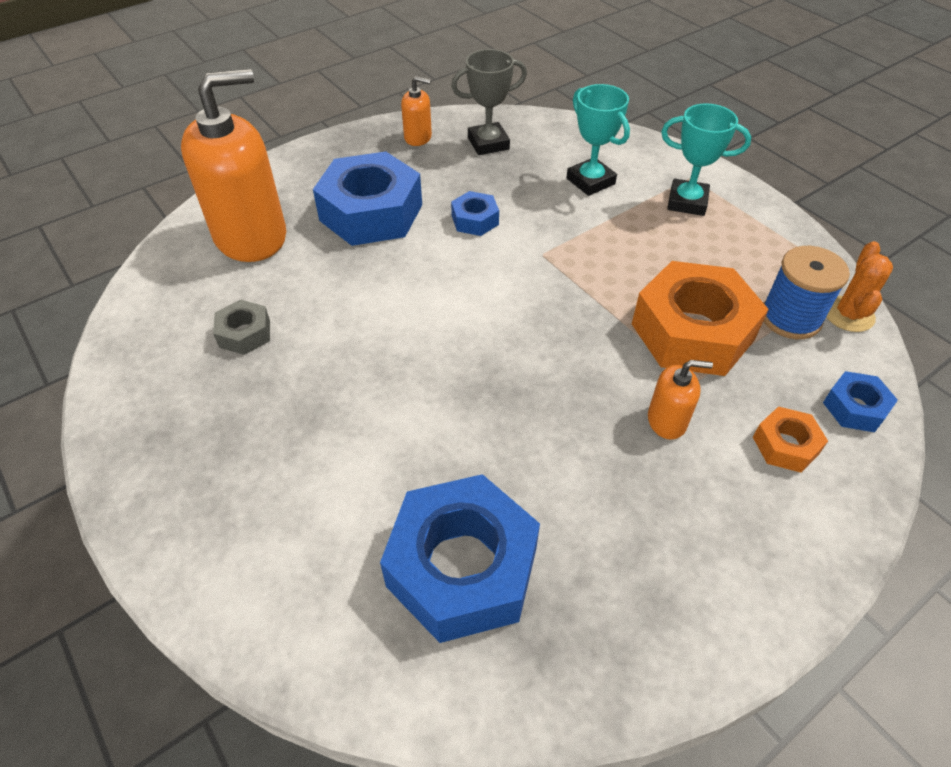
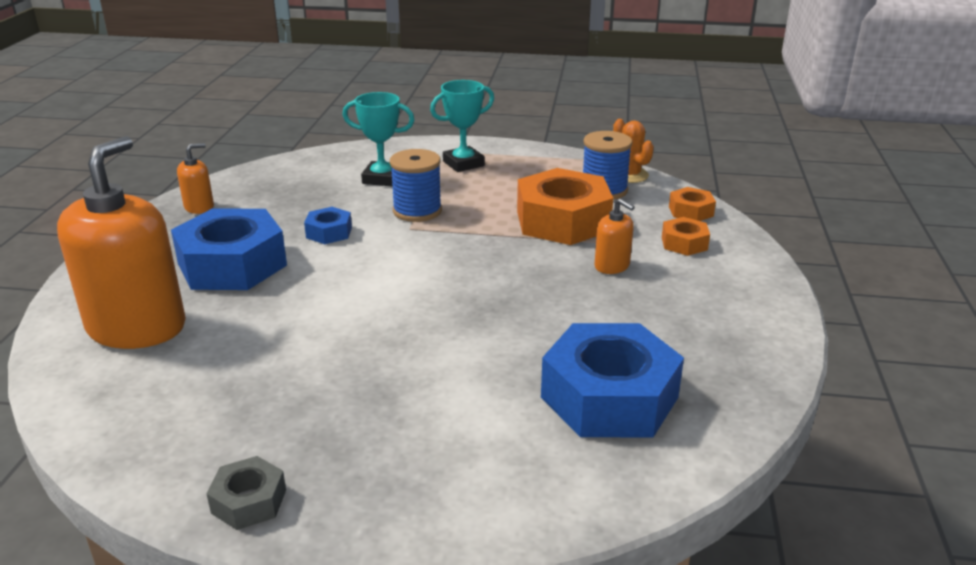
camera: 45 degrees left, 20 degrees down
grey nut [213,299,270,355] -> grey nut moved to [207,456,286,530]
grey trophy [451,49,527,155] -> none
orange soap dispenser [648,360,713,440] -> orange soap dispenser turned 90 degrees clockwise [595,198,635,274]
blue nut [823,371,898,432] -> orange nut [669,187,716,221]
none -> blue spool [390,149,442,222]

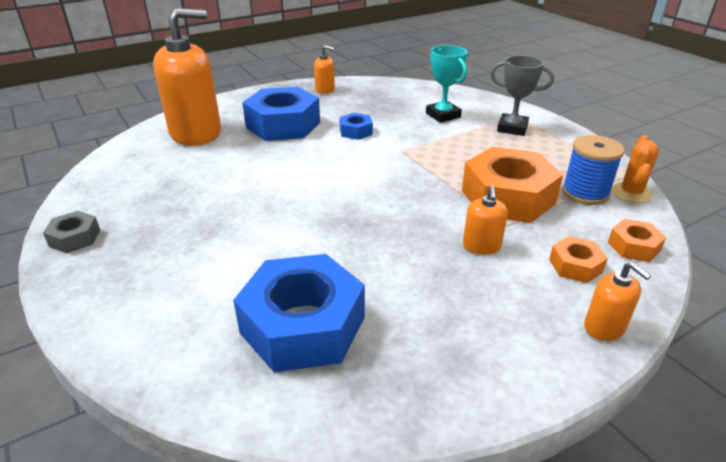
camera: 50 degrees right, 5 degrees up
blue spool [390,149,442,222] -> none
turquoise trophy [430,80,494,172] -> grey trophy [490,55,554,136]
none -> orange soap dispenser [584,262,651,341]

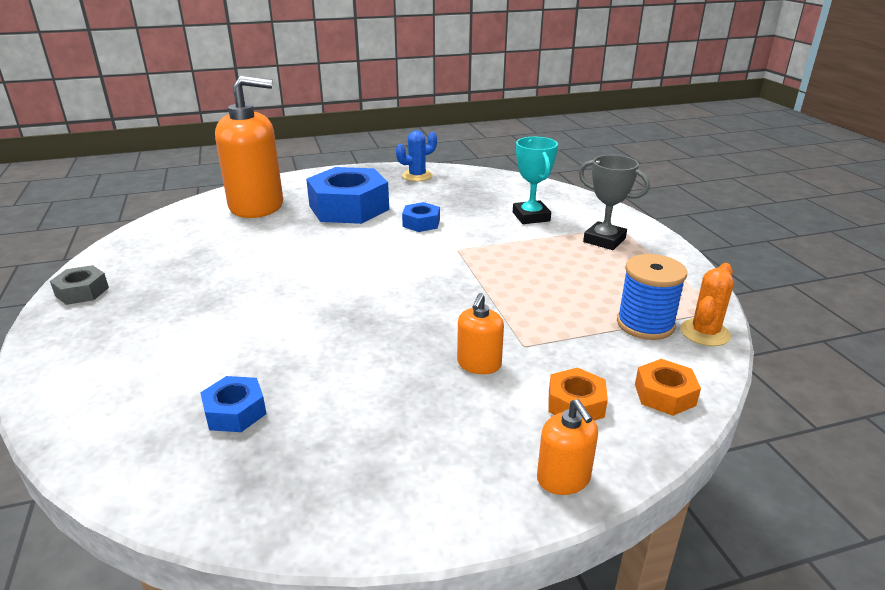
camera: 15 degrees right, 5 degrees down
blue nut [233,254,365,372] -> blue nut [200,376,266,432], size x0.47
orange soap dispenser [314,45,335,94] -> blue cactus [396,130,437,181]
orange nut [462,147,563,223] -> none

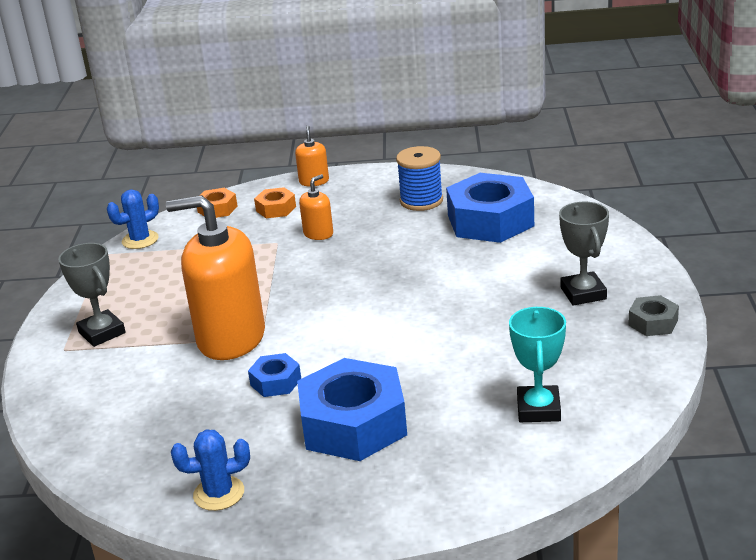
camera: 160 degrees left, 0 degrees up
blue nut [200,376,266,432] -> blue nut [446,173,534,243], size x2.13
orange soap dispenser [215,76,283,218] -> orange soap dispenser moved to [166,195,265,360]
turquoise trophy [513,137,558,224] -> turquoise trophy moved to [509,307,566,422]
blue spool [617,254,687,340] -> blue spool moved to [396,146,443,211]
orange cactus [680,263,734,346] -> blue cactus [107,189,159,249]
none -> grey trophy [559,202,609,306]

